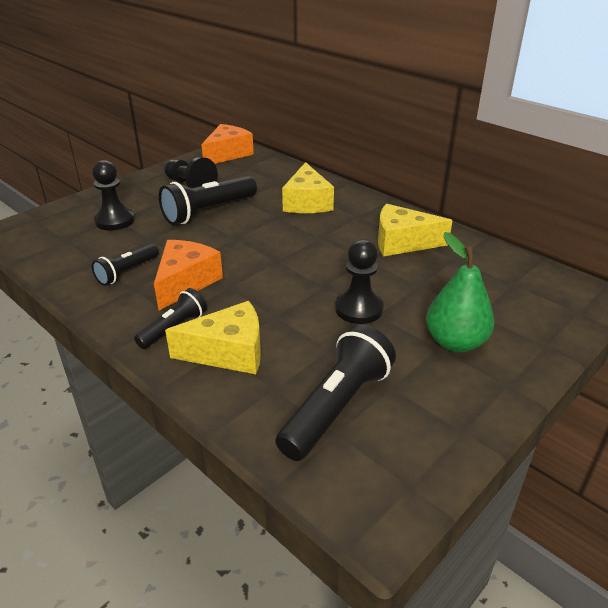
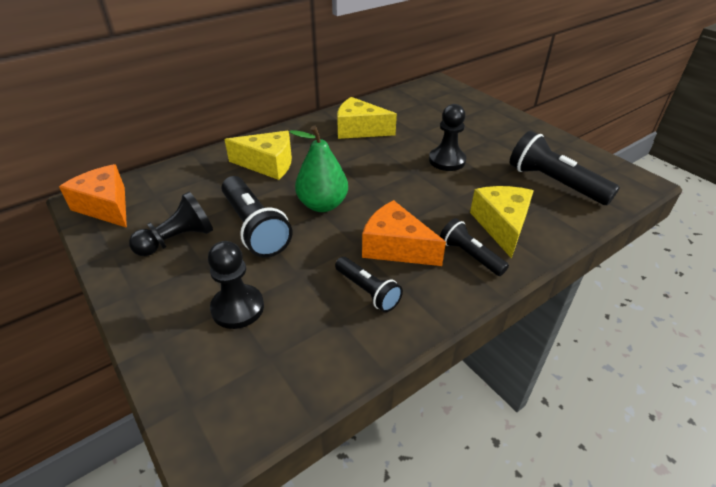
camera: 80 degrees left, 5 degrees up
yellow cheese [378,204,453,256] -> yellow cheese turned 90 degrees clockwise [337,97,397,139]
green pear [426,232,495,352] -> green pear moved to [289,125,348,212]

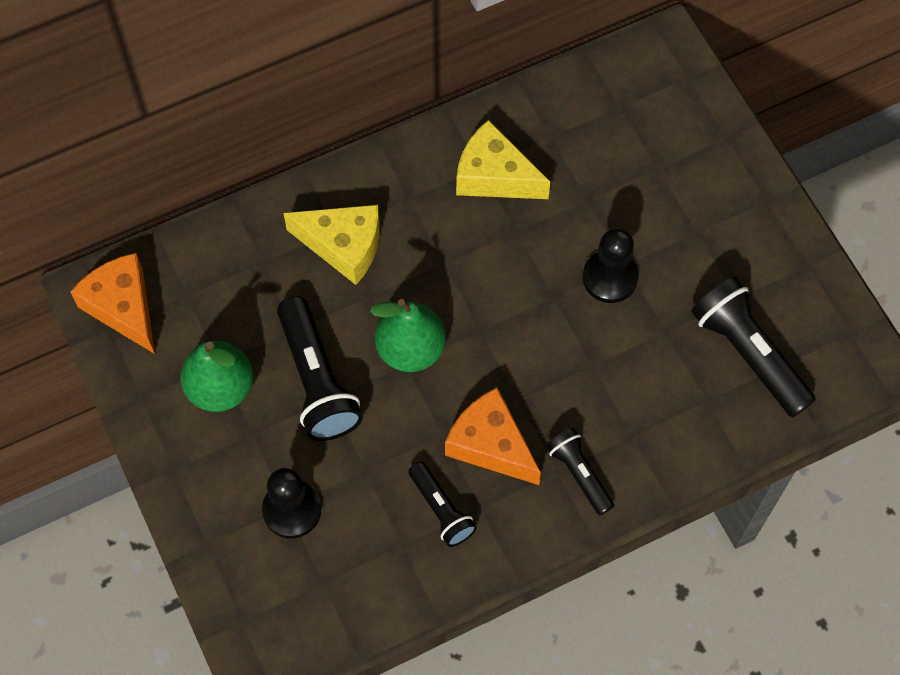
camera: 10 degrees right, 25 degrees up
black pawn [129,192,213,256] -> green pear [180,341,253,412]
yellow cheese [470,186,534,259] -> none

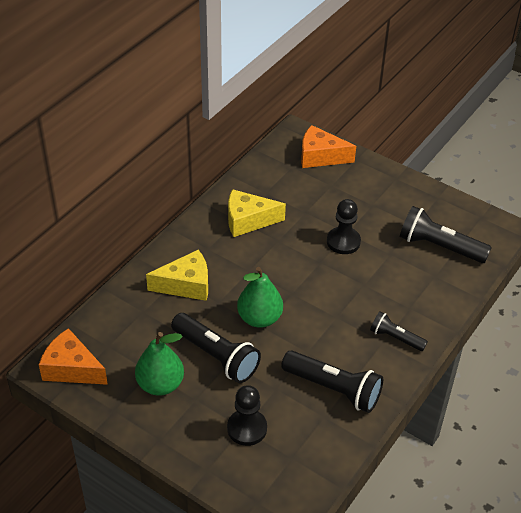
camera: 30 degrees left, 20 degrees down
black flashlight [408,462,477,547] -> black flashlight [281,350,383,413], size x1.70
orange cheese [445,387,541,485] -> orange cheese moved to [301,125,356,168]

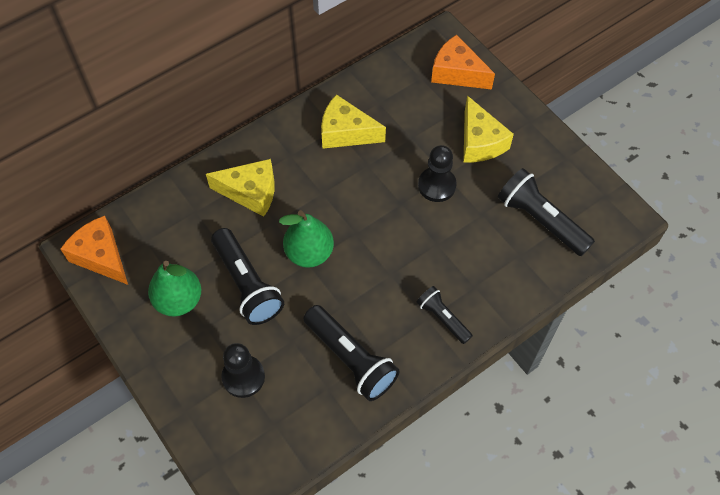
camera: 20 degrees right, 15 degrees up
none -> yellow cheese [464,96,514,162]

